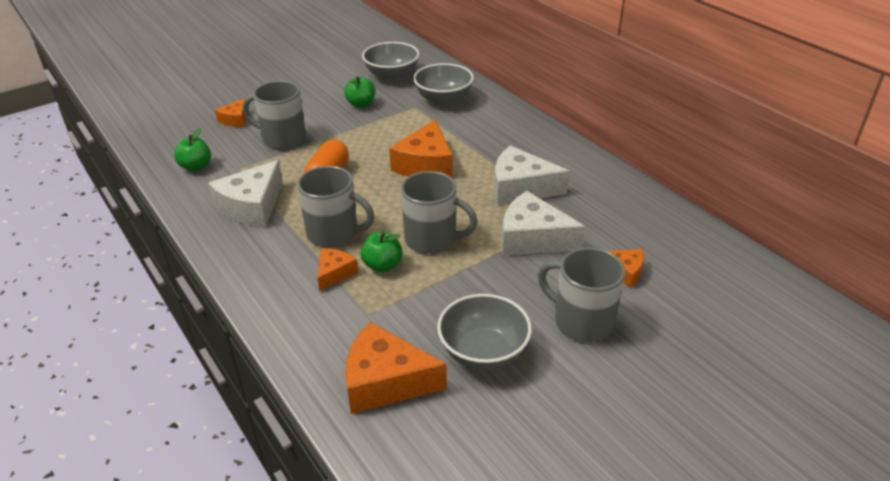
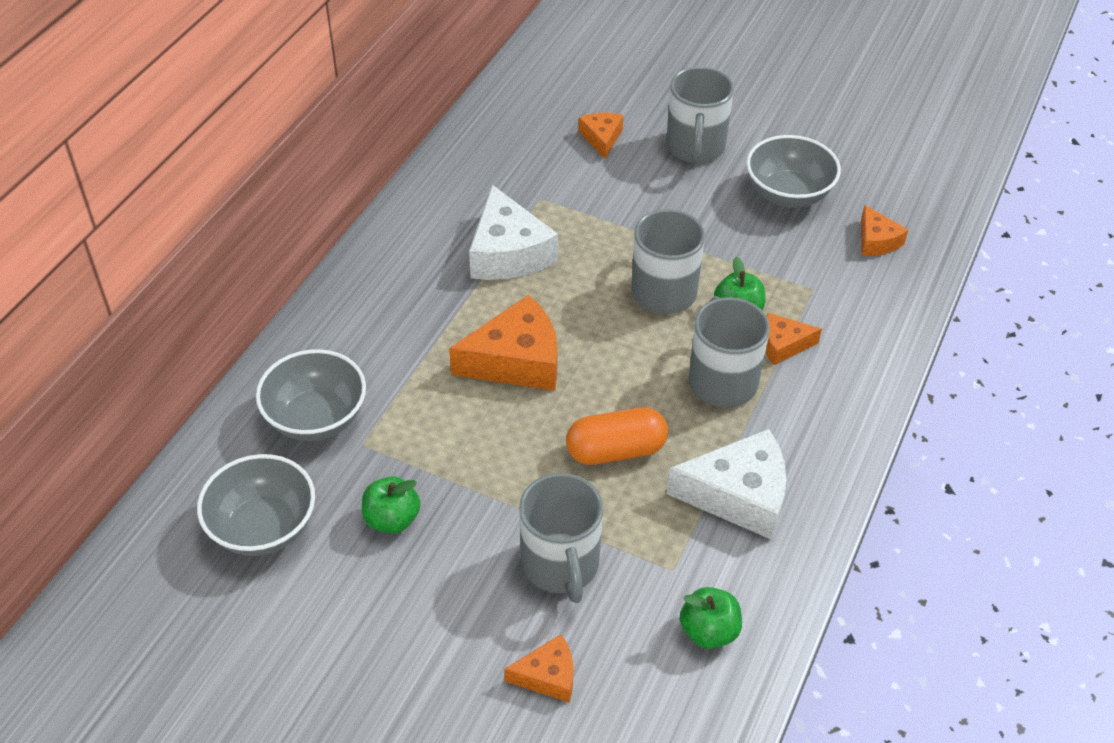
camera: 120 degrees left, 10 degrees up
orange cheese [345,322,447,414] -> orange cheese [861,205,908,256], size x0.54
white cheese [502,191,585,256] -> none

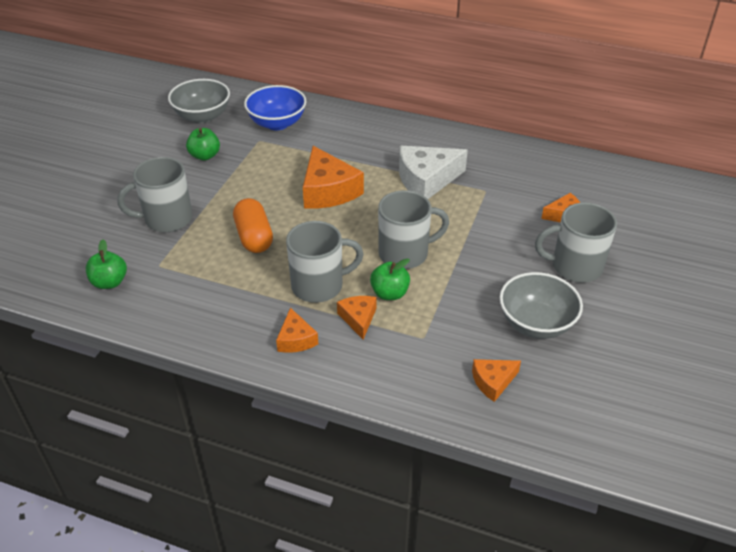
camera: 85 degrees right, 5 degrees down
grey bowl [256,349,366,441] -> blue bowl [244,85,307,130]
orange cheese [504,634,574,702] -> orange cheese moved to [276,308,318,353]
white cheese [667,429,787,540] -> none

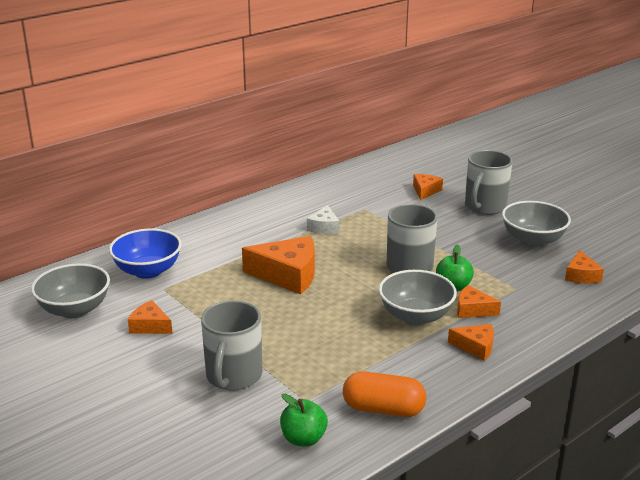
camera: 60 degrees left, 15 degrees down
green apple [186,128,220,161] -> orange cheese [128,300,173,334]
orange capsule [233,198,273,253] -> orange capsule moved to [343,371,426,417]
grey mug [286,221,363,303] -> grey bowl [379,270,457,325]
white cheese [399,146,468,199] -> white cheese [307,205,340,234], size x0.54

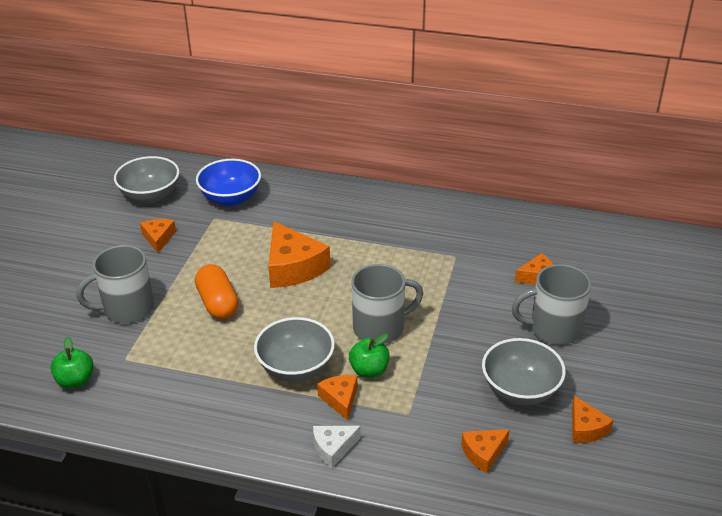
camera: 55 degrees right, 10 degrees up
white cheese [307,205,340,234] -> white cheese moved to [313,426,361,468]
orange capsule [343,371,426,417] -> orange capsule moved to [195,264,239,319]
orange cheese [448,324,494,361] -> orange cheese moved to [572,396,614,443]

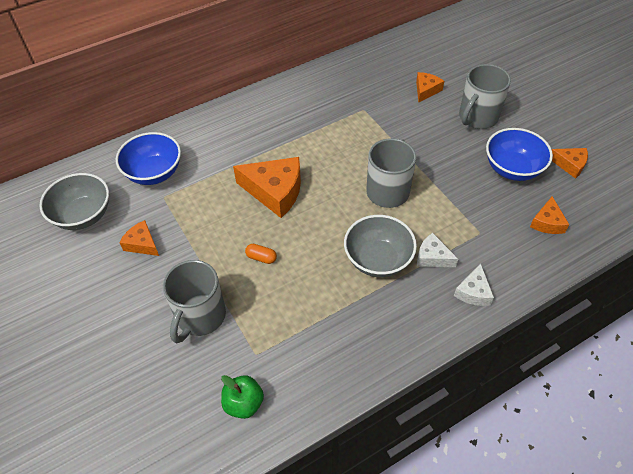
camera: 45 degrees left, 15 degrees up
orange capsule [195,264,239,319] -> orange capsule [245,244,277,264], size x0.50
orange cheese [317,375,357,421] -> white cheese [417,233,458,267]
green apple [349,334,390,378] -> none
grey bowl [482,338,566,405] -> blue bowl [486,128,553,181]

